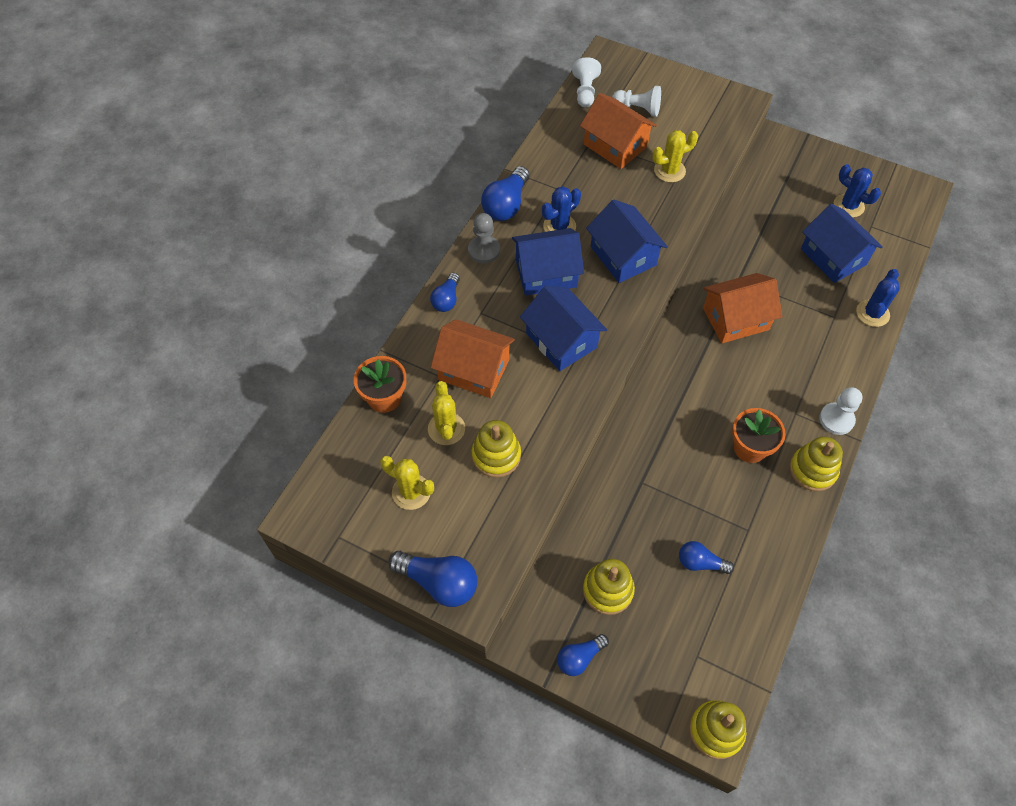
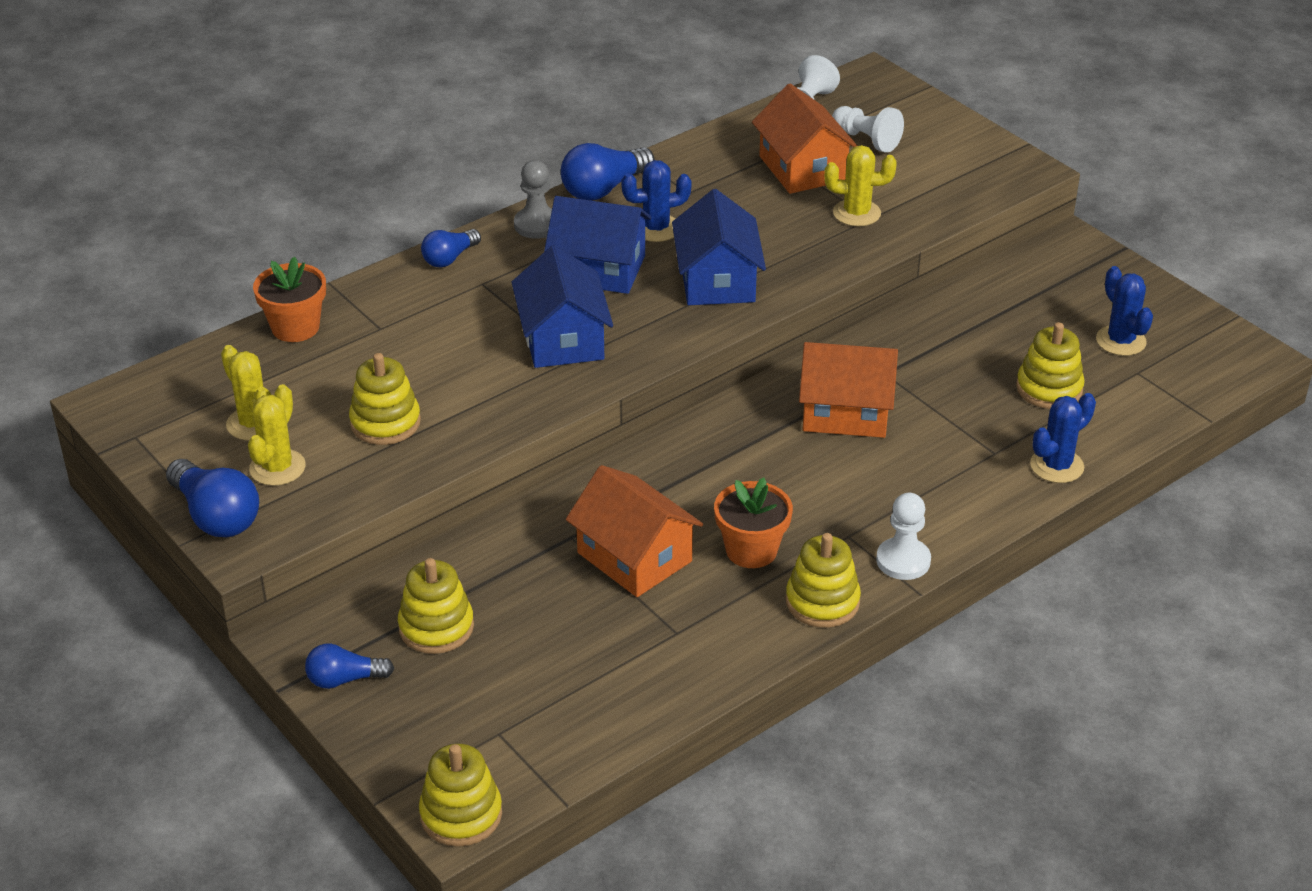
camera: 25 degrees right, 20 degrees down
yellow cactus [428,381,465,445] -> yellow cactus moved to [248,384,306,486]
orange house [431,319,515,398] -> orange house moved to [566,465,703,597]
blue light bulb [679,541,734,574] -> none
blue house [801,204,883,283] -> yellow stacking toy [1016,322,1084,409]

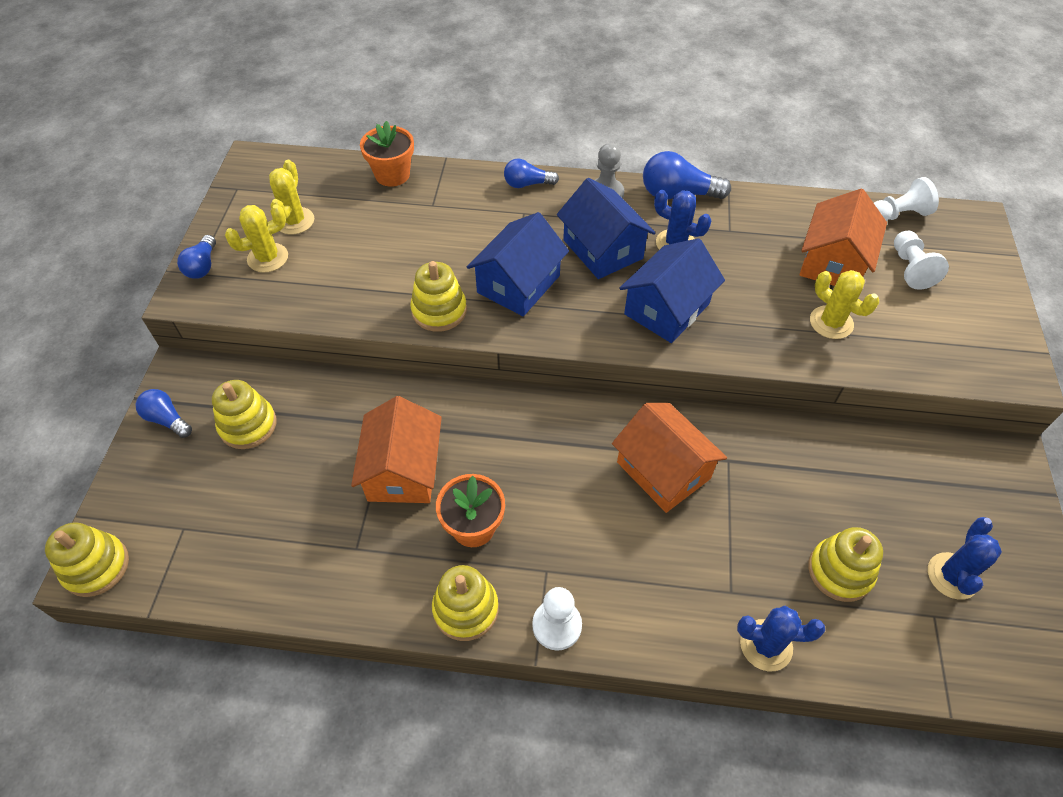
camera: 45 degrees right, 15 degrees up
blue light bulb [166,459,259,537] -> blue light bulb [177,235,216,279], size x0.63
yellow stacking toy [349,353,421,445] -> yellow stacking toy moved to [410,261,467,332]

